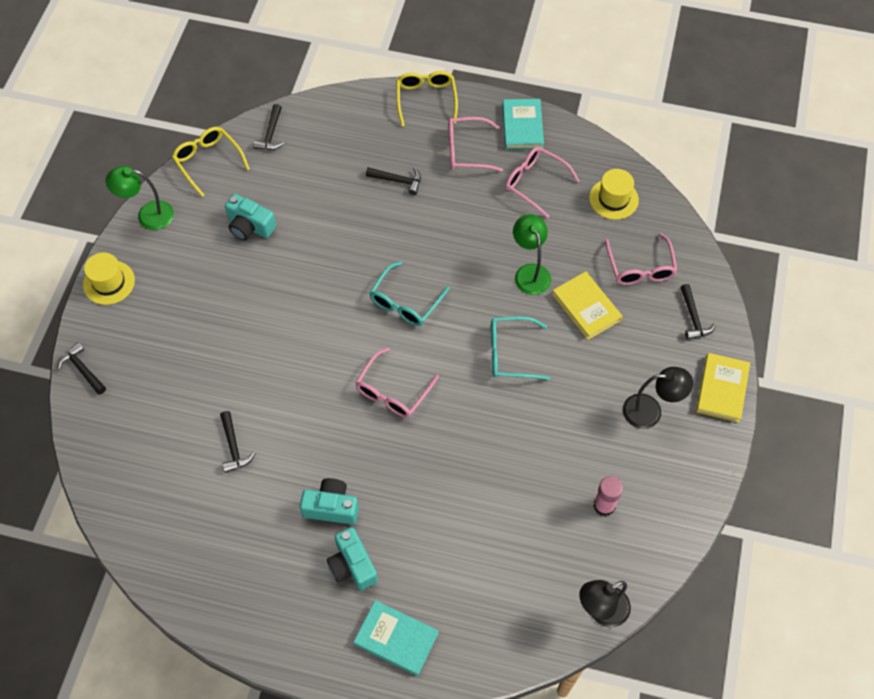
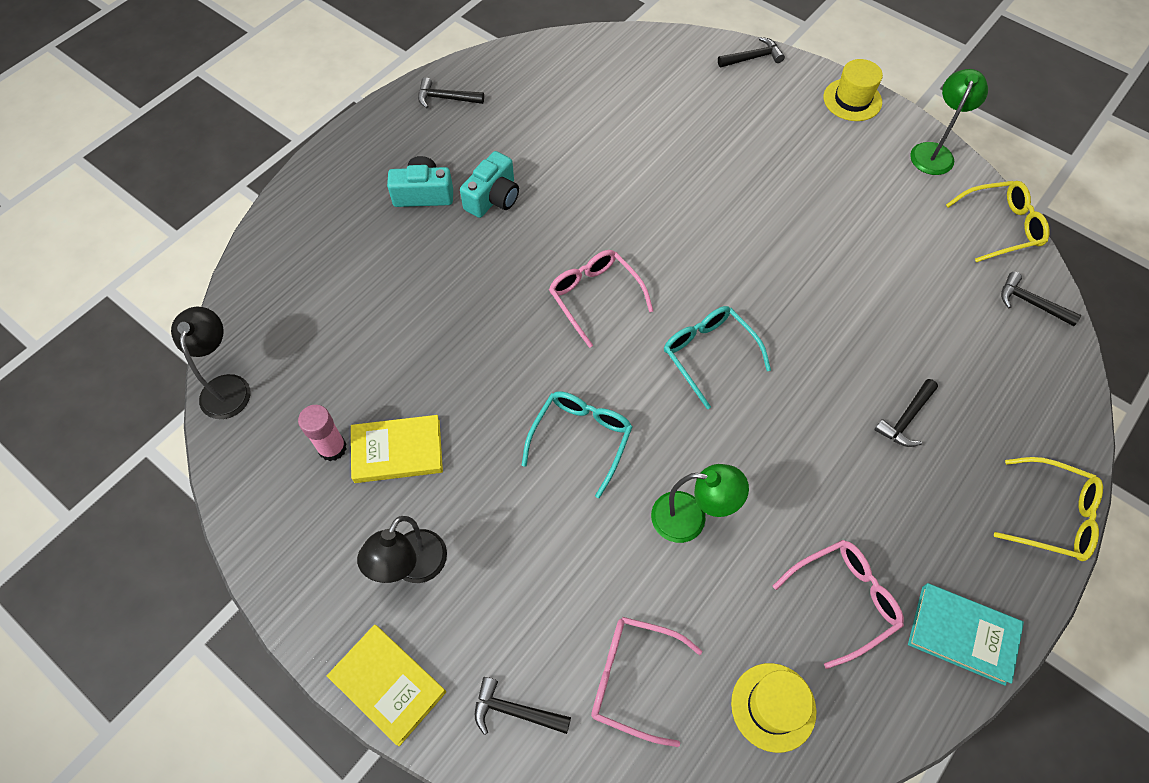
camera: 115 degrees right, 0 degrees up
black hammer [220,411,255,473] -> black hammer moved to [418,77,484,108]
turquoise camera [225,194,276,241] -> none
turquoise book [354,600,438,676] -> none
pink glasses [449,117,503,172] -> none
yellow book [552,271,622,340] -> yellow book moved to [351,415,443,483]

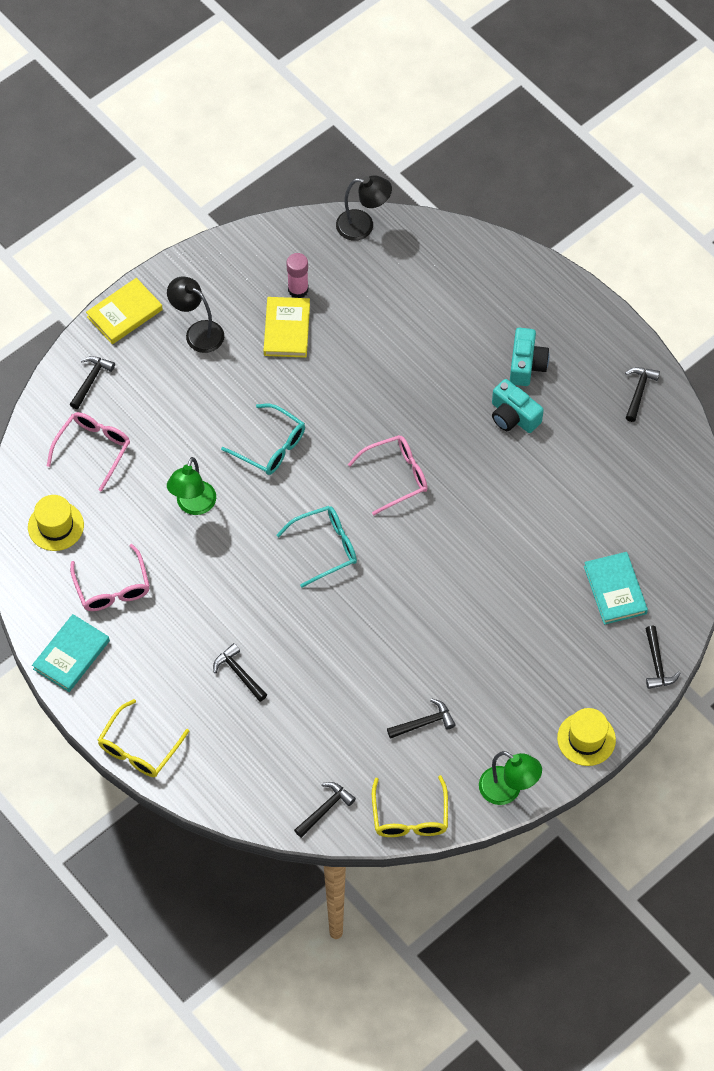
camera: 100 degrees right, 0 degrees up
none -> black hammer [387,698,456,739]
none -> turquoise book [584,552,648,625]

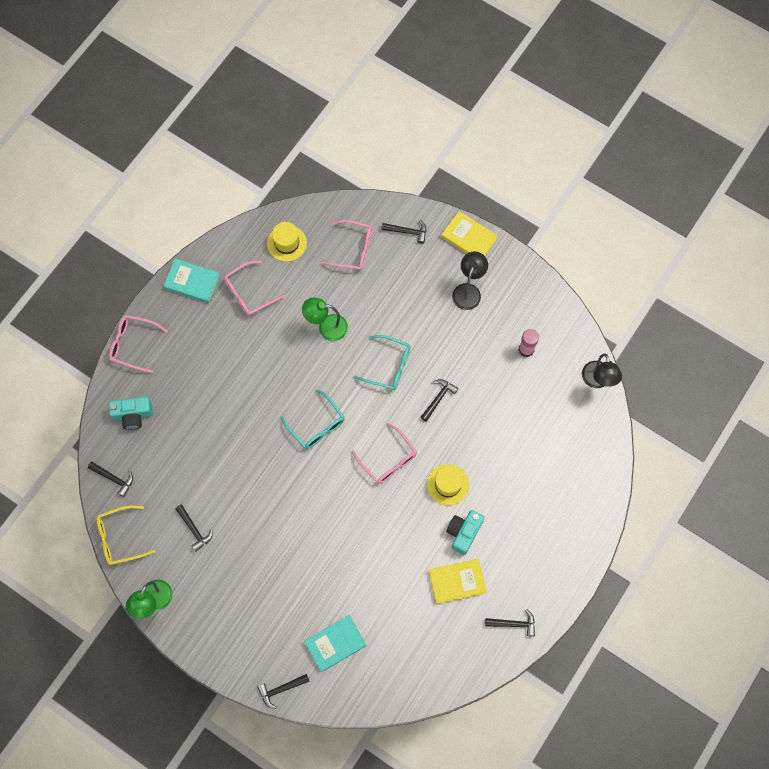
camera: 75 degrees right, 10 degrees up
yellow glasses [98,699,189,777] -> pink glasses [109,315,168,373]
black hammer [213,643,267,702] -> black hammer moved to [421,379,459,422]
turquoise glasses [221,404,305,475] -> turquoise glasses turned 90 degrees counterclockwise [354,335,410,390]
yellow book [263,297,310,358] -> yellow book moved to [429,559,487,604]
turquoise camera [510,328,549,386] -> turquoise camera moved to [109,397,153,430]
yellow hat [557,708,616,766] -> yellow hat moved to [427,464,469,506]

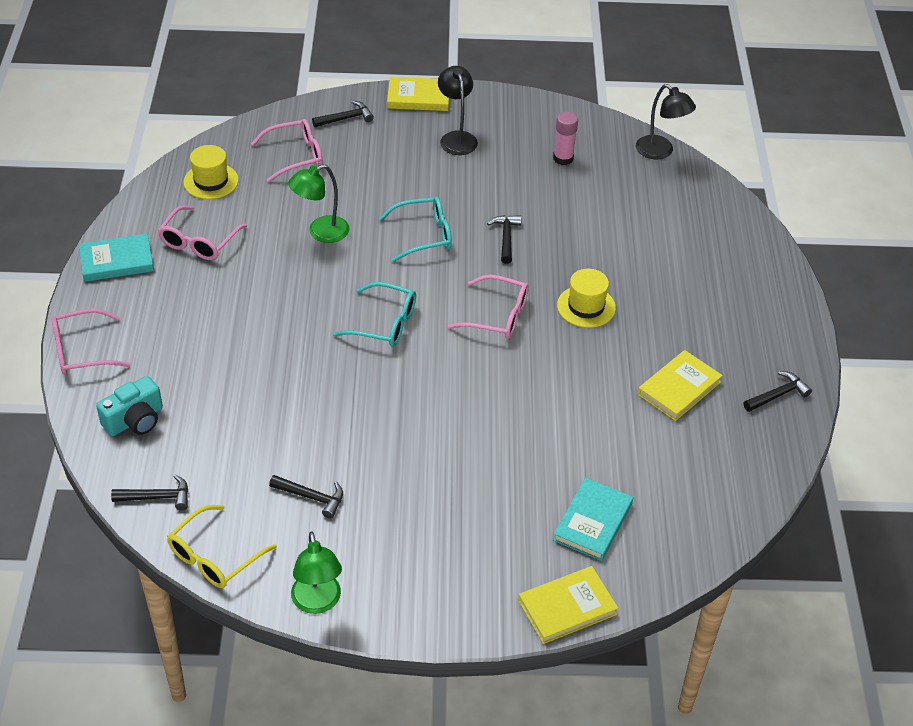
camera: 35 degrees left, 25 degrees down
black hammer [257,674,310,709] -> yellow book [518,566,618,644]
turquoise camera [446,510,484,555] -> none

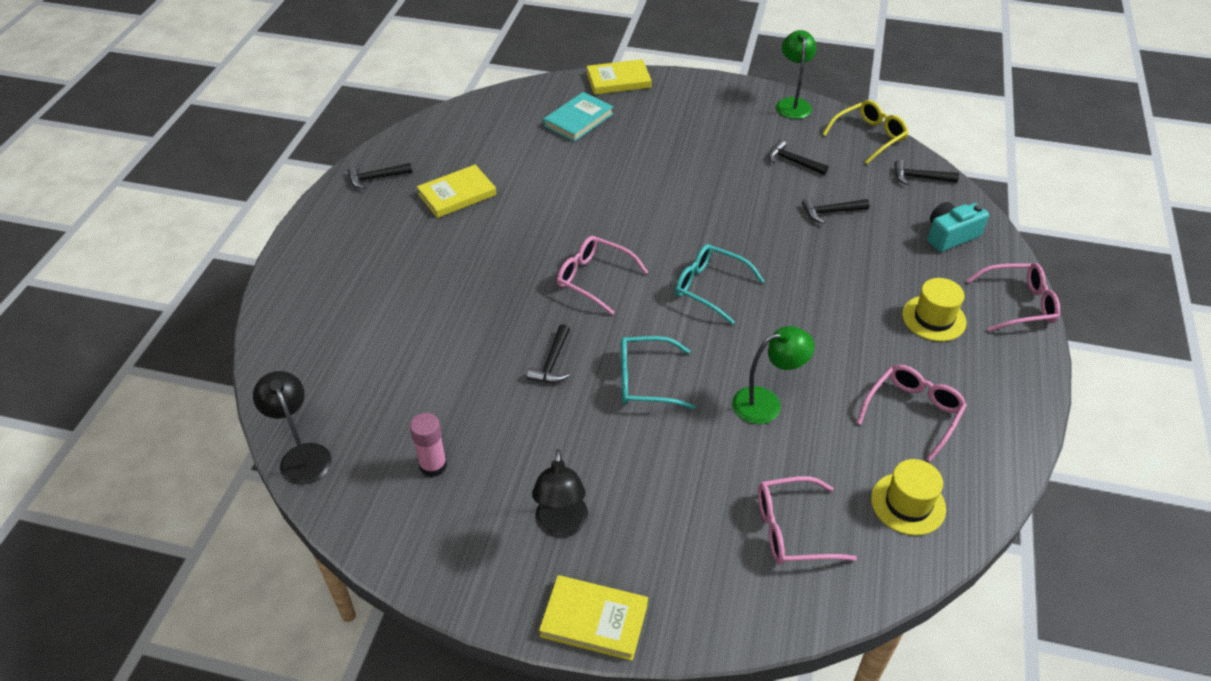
camera: 165 degrees left, 0 degrees up
turquoise book [79,234,154,282] -> none
black hammer [312,101,374,127] -> black hammer moved to [802,198,870,224]
yellow hat [557,269,616,328] -> yellow hat moved to [902,278,966,342]

